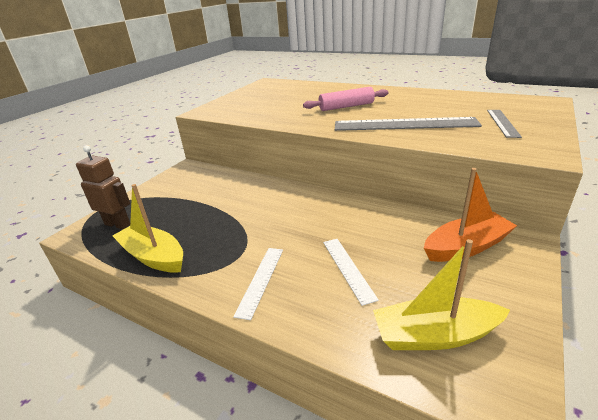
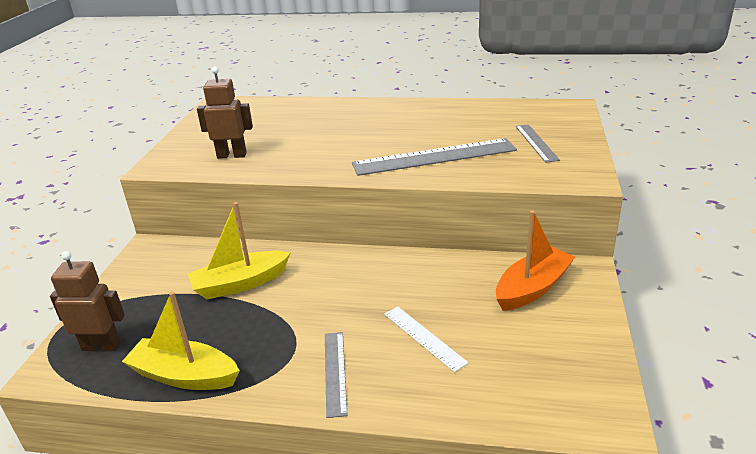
camera: 20 degrees left, 0 degrees up
white ruler [233,248,283,320] -> grey ruler [325,332,348,418]
pink rolling pin [303,87,389,111] -> none
yellow boat [373,239,510,350] -> yellow boat moved to [188,202,290,300]
none -> brown robot [197,67,253,159]

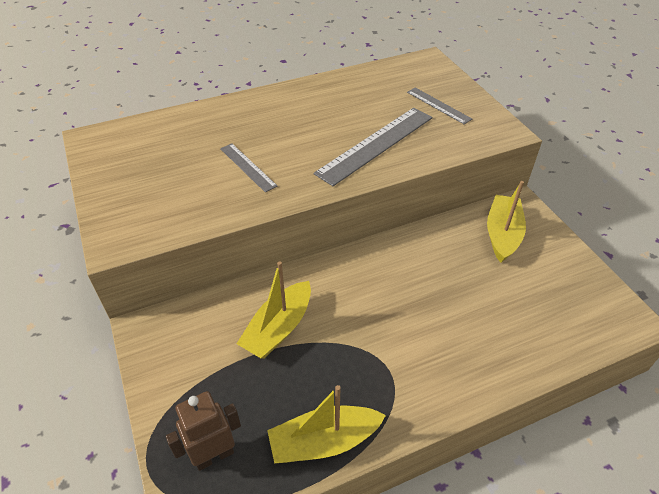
camera: 35 degrees left, 15 degrees up
brown robot [197,67,253,159] -> none
grey ruler [325,332,348,418] -> grey ruler moved to [220,143,278,192]
white ruler [384,307,469,372] -> none
orange boat [496,210,575,311] -> yellow boat [487,181,526,263]

